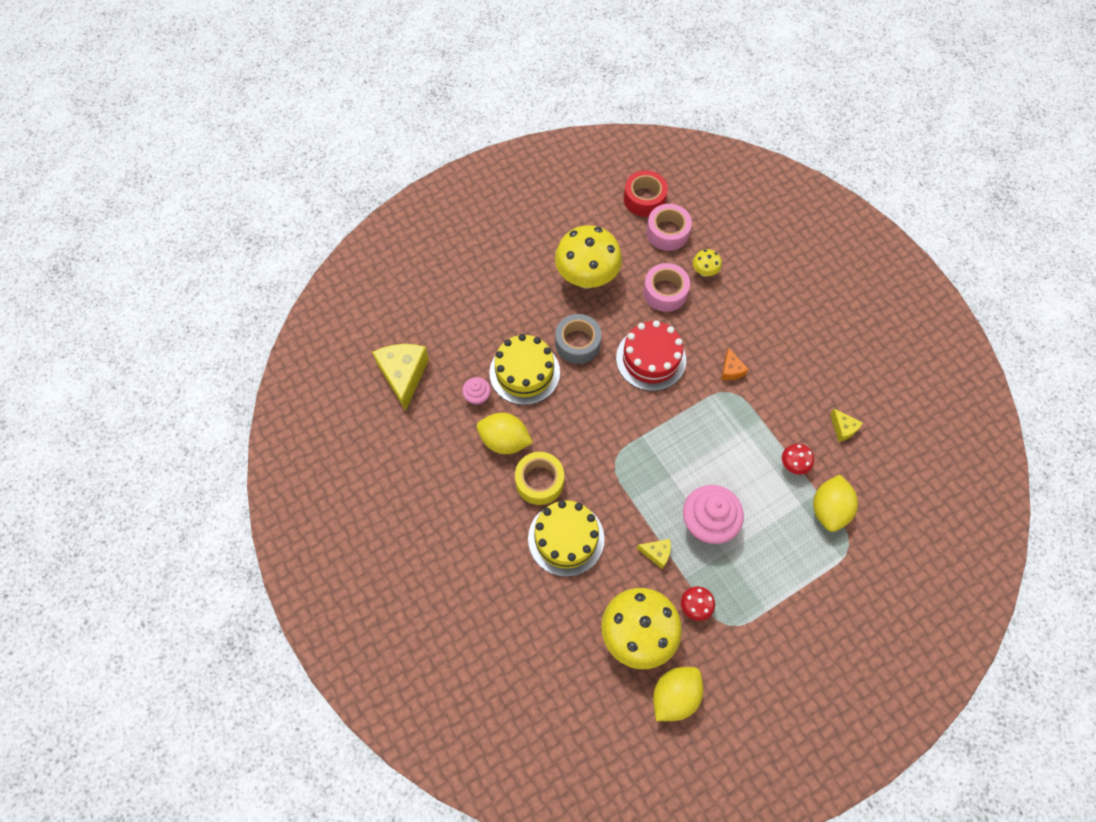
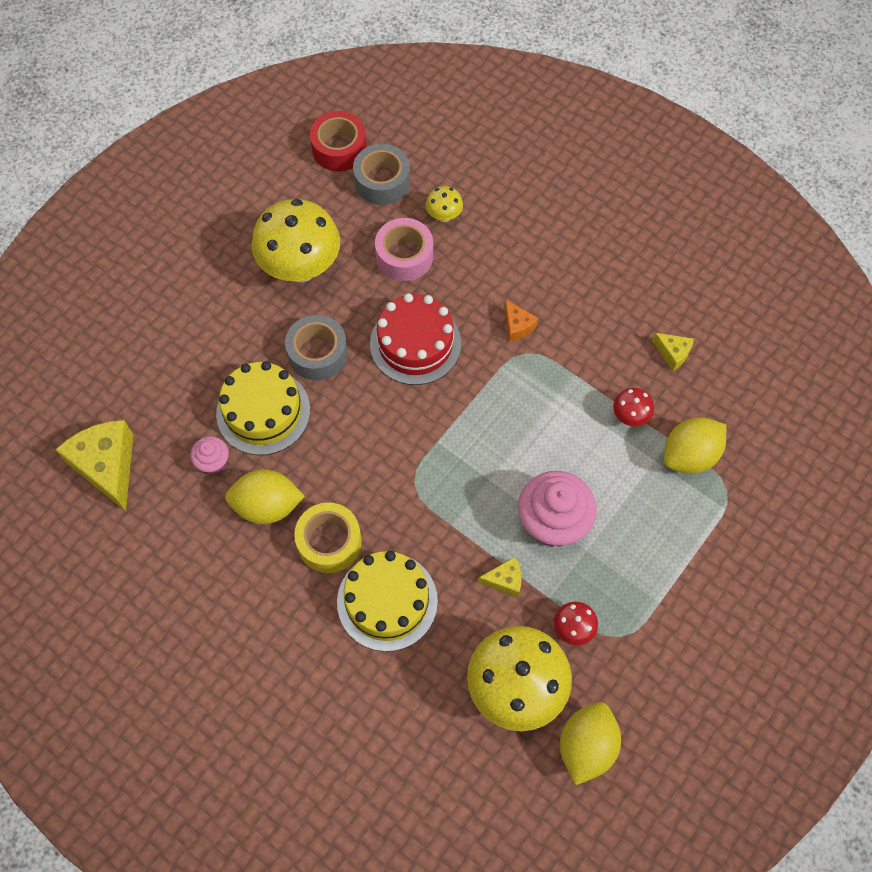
camera: 20 degrees left, 0 degrees up
pink tape [646,204,692,251] -> grey tape [353,144,410,205]
yellow lemon [813,475,858,532] -> yellow lemon turned 60 degrees clockwise [664,417,726,474]

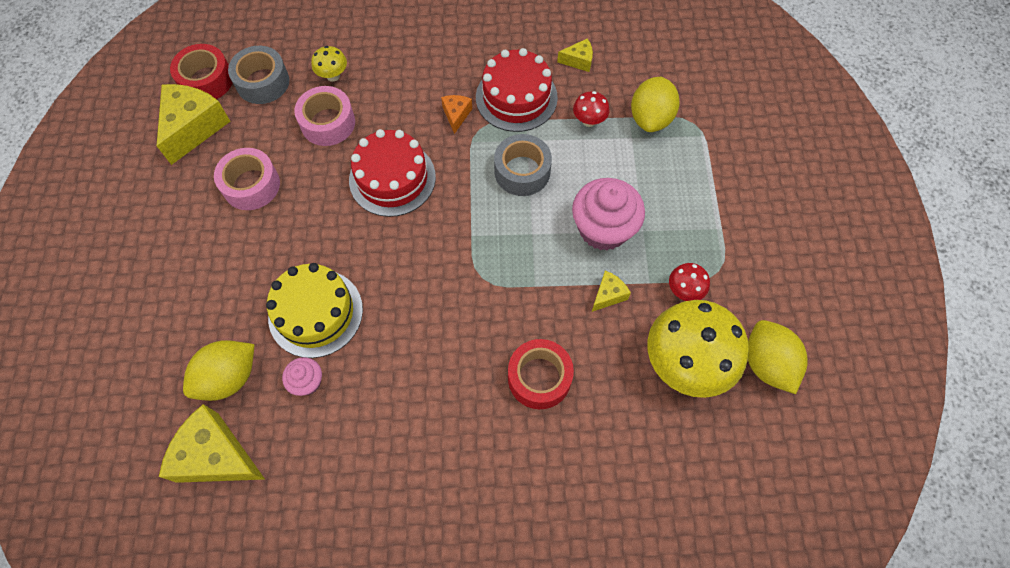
camera: 40 degrees left, 0 degrees up
yellow lemon [225,469,305,524] -> yellow lemon moved to [183,340,255,401]
yellow mushroom [251,199,340,282] -> pink tape [214,148,280,210]
grey tape [285,315,348,381] -> grey tape moved to [494,134,552,196]
yellow tape [294,502,362,573] -> none
yellow cake [337,551,438,652] -> red tape [508,339,574,409]
orange cheese [504,299,538,341] -> orange cheese turned 105 degrees counterclockwise [441,95,472,134]
none -> yellow cheese [157,84,231,165]
none -> red cake [476,48,558,132]

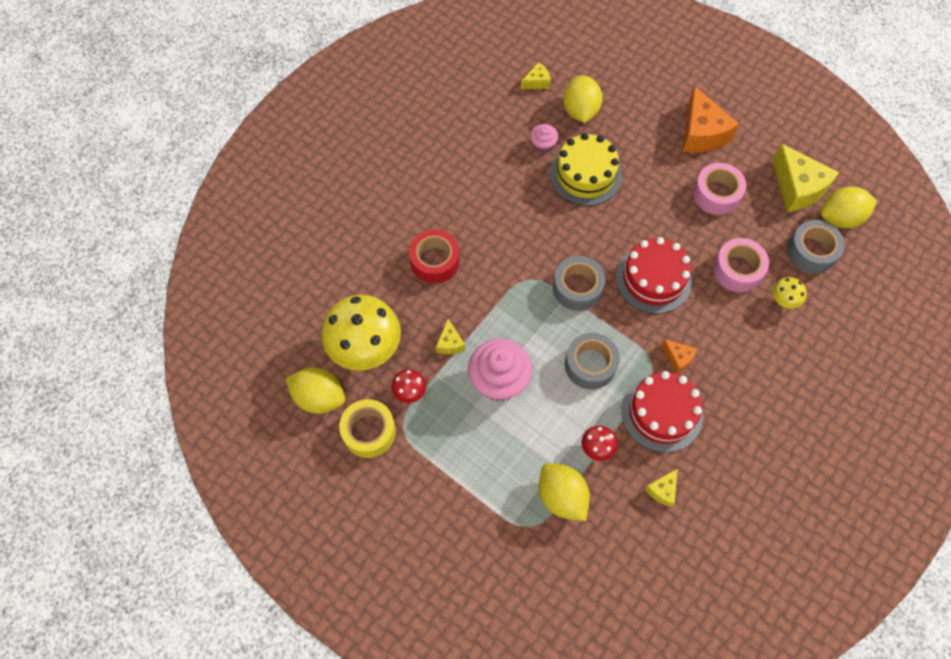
camera: 130 degrees right, 0 degrees up
yellow cheese [159,404,265,483] -> yellow cheese [521,62,551,89], size x0.49
red tape [170,44,232,99] -> yellow lemon [821,187,877,229]
none -> yellow tape [339,399,396,458]
none -> grey tape [553,256,605,311]
none -> orange cheese [682,86,739,153]

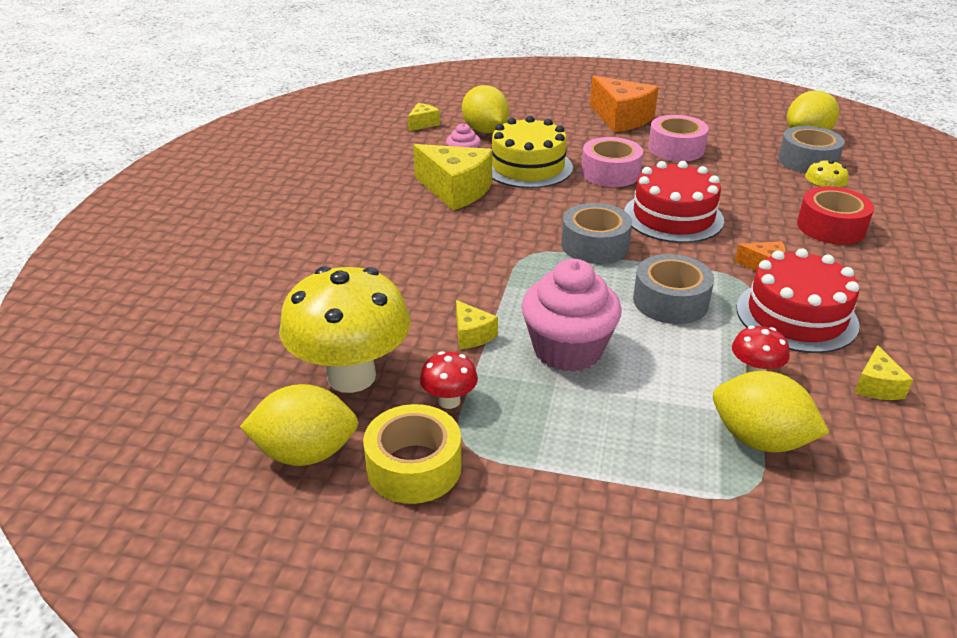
camera: 25 degrees left, 30 degrees down
red tape [409,230,459,284] -> red tape moved to [797,186,874,245]
pink tape [713,238,769,292] -> pink tape moved to [581,137,643,187]
yellow cheese [772,143,840,212] -> yellow cheese moved to [413,144,492,210]

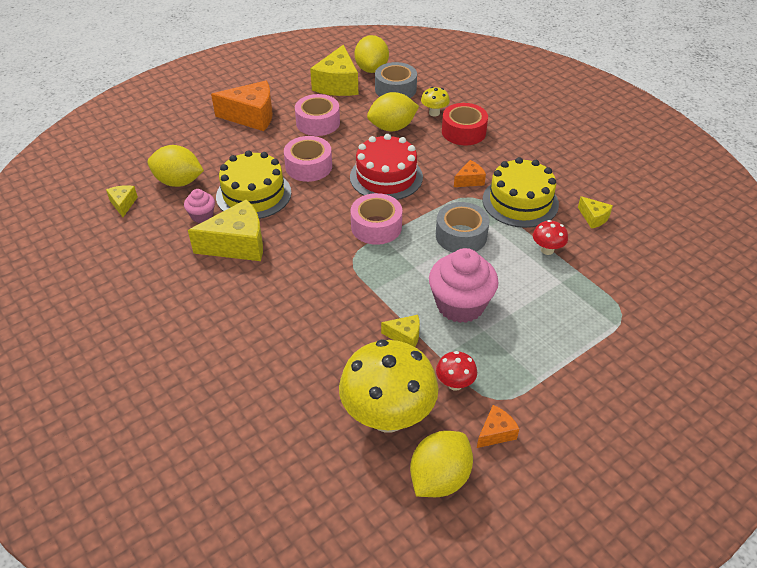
camera: 50 degrees left, 10 degrees up
yellow tape [363,404,462,504] -> orange cheese [477,405,519,448]
grey tape [561,203,632,264] -> pink tape [351,193,402,245]
yellow lemon [713,371,830,452] -> yellow lemon moved to [367,92,419,131]
red cake [737,248,860,353] -> yellow cake [483,157,559,228]
none -> yellow cheese [310,45,358,96]

